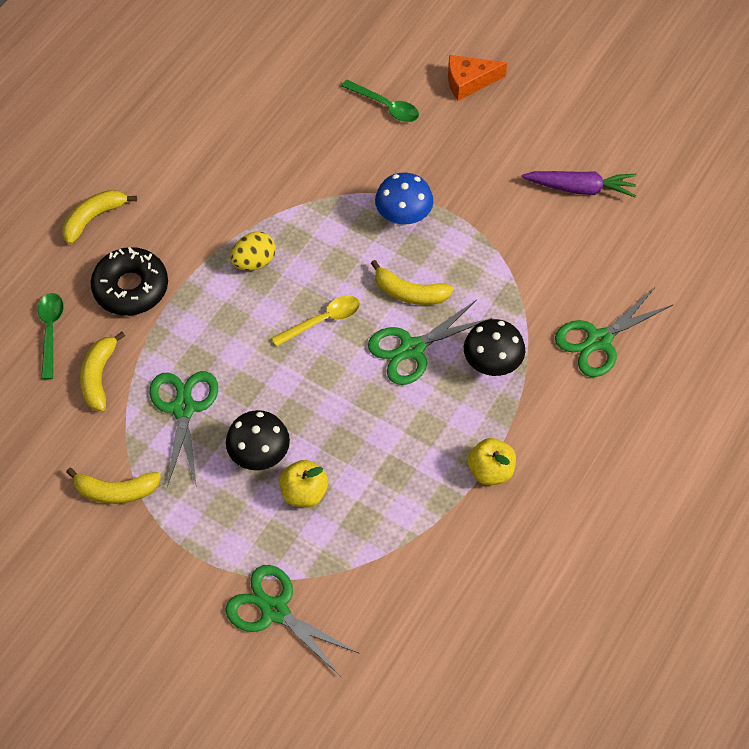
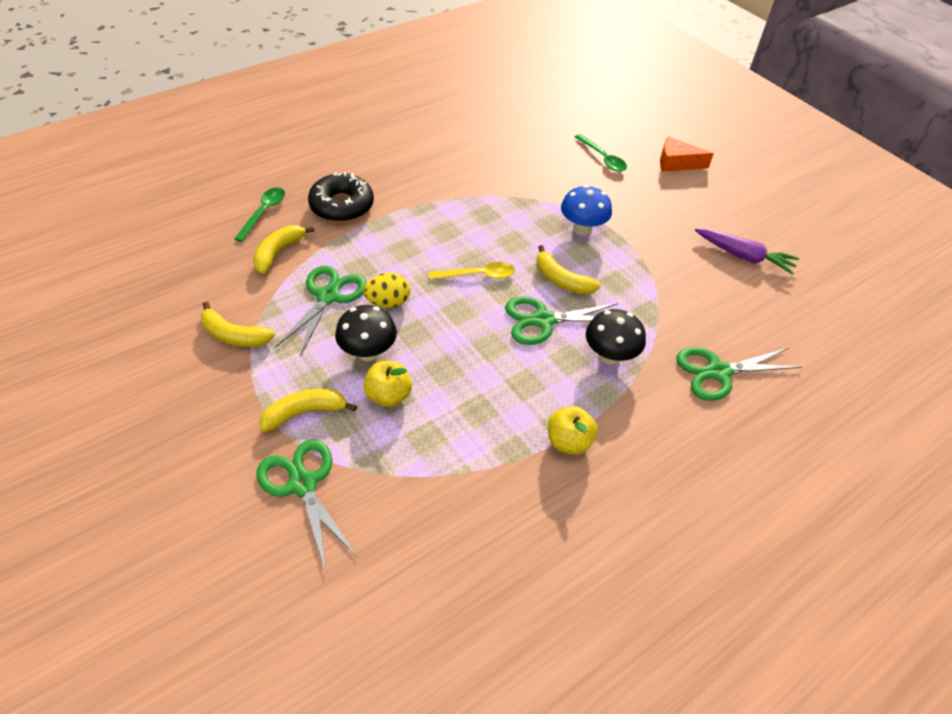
camera: 20 degrees right, 10 degrees down
yellow banana [62,190,137,244] -> yellow banana moved to [260,389,357,432]
yellow egg [230,232,276,271] -> yellow egg moved to [363,272,410,308]

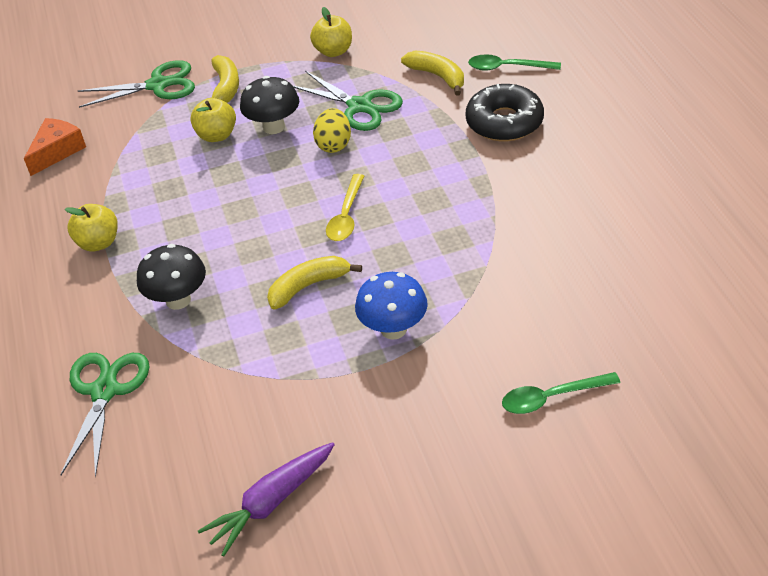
camera: 115 degrees right, 5 degrees down
yellow banana [201,302,275,347] -> yellow apple [310,7,352,57]
green spoon [234,187,285,242] -> green spoon turned 150 degrees clockwise [468,54,561,71]
green scissors [505,296,618,345] -> none
orange cheese [660,136,713,172] -> orange cheese moved to [24,118,86,176]

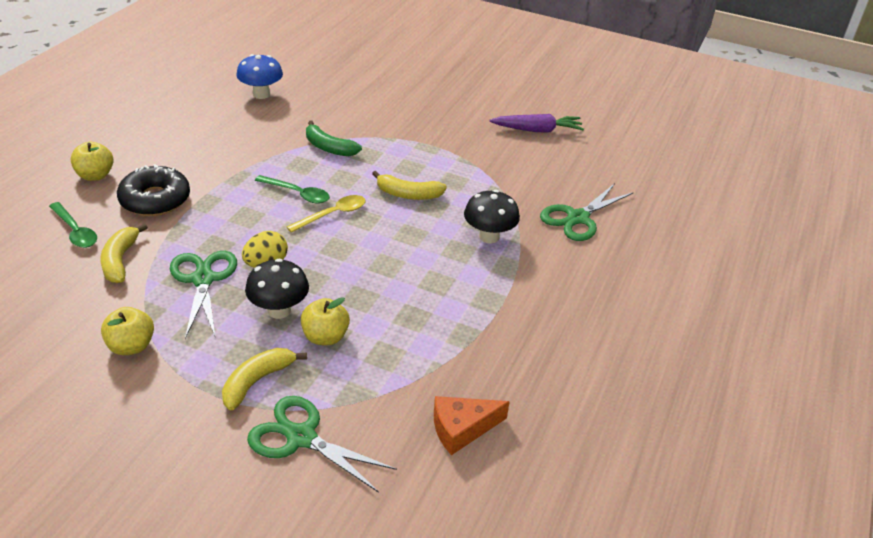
camera: 145 degrees left, 5 degrees down
yellow apple [65,204,118,251] -> yellow apple moved to [71,142,113,181]
blue mushroom [355,272,428,340] -> blue mushroom moved to [236,54,283,99]
green spoon [502,372,620,414] -> green spoon moved to [255,175,330,204]
none -> green banana [306,121,362,156]

